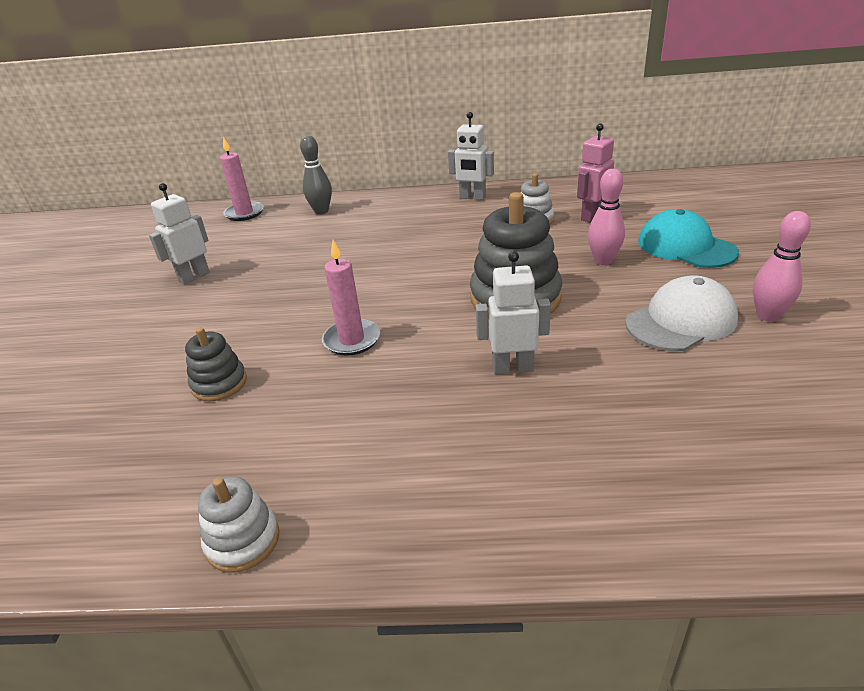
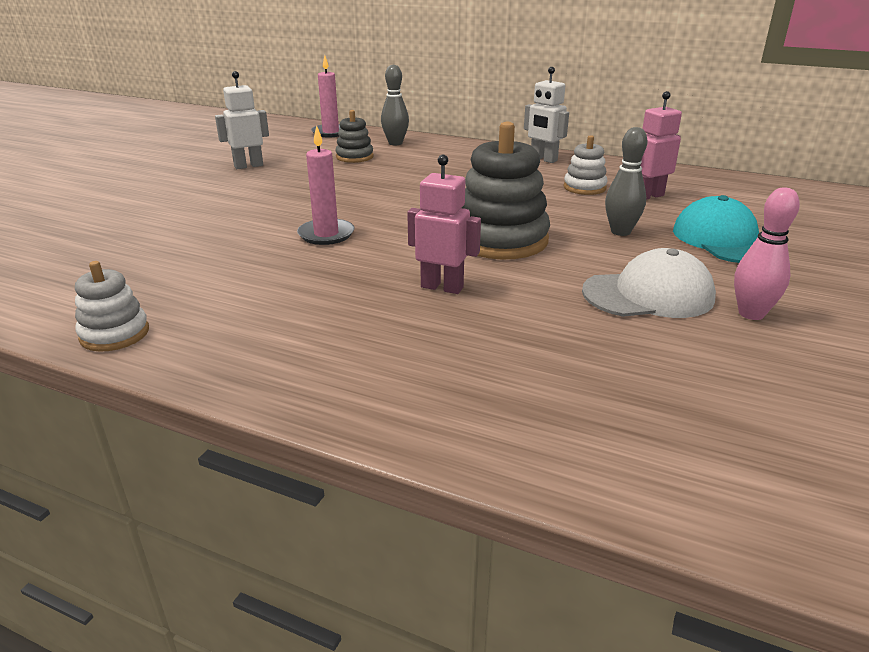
camera: 20 degrees right, 5 degrees down
grey stacking toy [185,327,247,402] -> grey stacking toy moved to [335,110,374,163]
white robot [476,251,551,374] -> pink robot [407,155,481,294]
pink bowling pin [588,169,625,265] -> grey bowling pin [605,127,647,236]

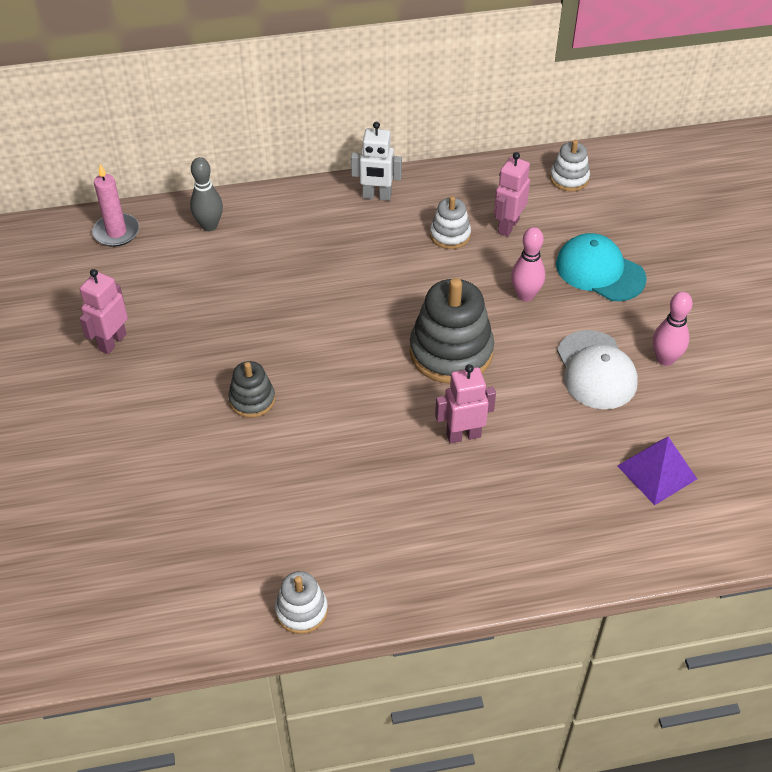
camera: 35 degrees left, 20 degrees up
white robot [215,71,269,169] -> pink robot [79,269,128,354]
pink candle [297,125,355,245] -> none
grey stacking toy [335,110,374,163] -> grey stacking toy moved to [228,361,275,418]
white cap [582,248,716,318] -> white cap turned 120 degrees clockwise [557,330,638,409]
grey bowling pin [605,127,647,236] -> pink bowling pin [511,227,545,302]
none -> white stacking toy [550,140,590,192]
none -> purple pyramid [618,437,697,505]

